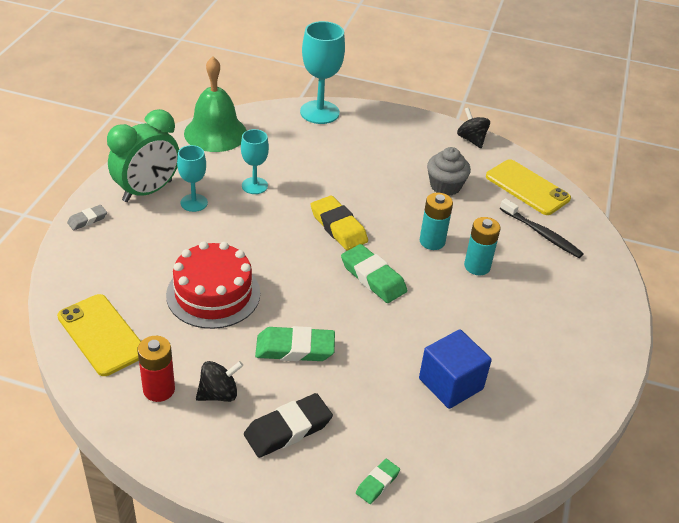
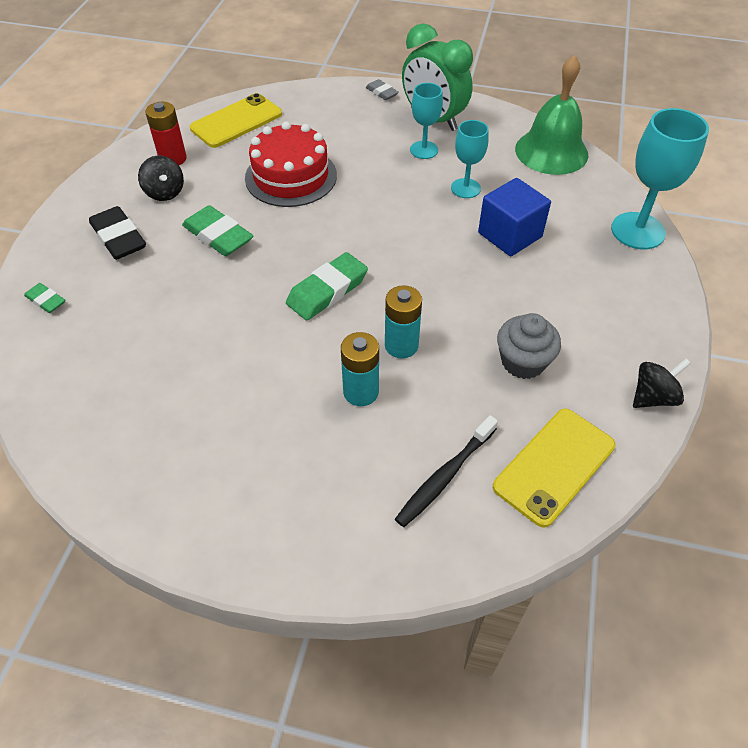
camera: 90 degrees right, 10 degrees up
green eraser [255,326,335,361] -> green eraser turned 45 degrees counterclockwise [182,205,253,256]
yellow eraser [311,196,368,250] -> none
blue cube [419,329,492,409] -> blue cube moved to [478,178,551,256]

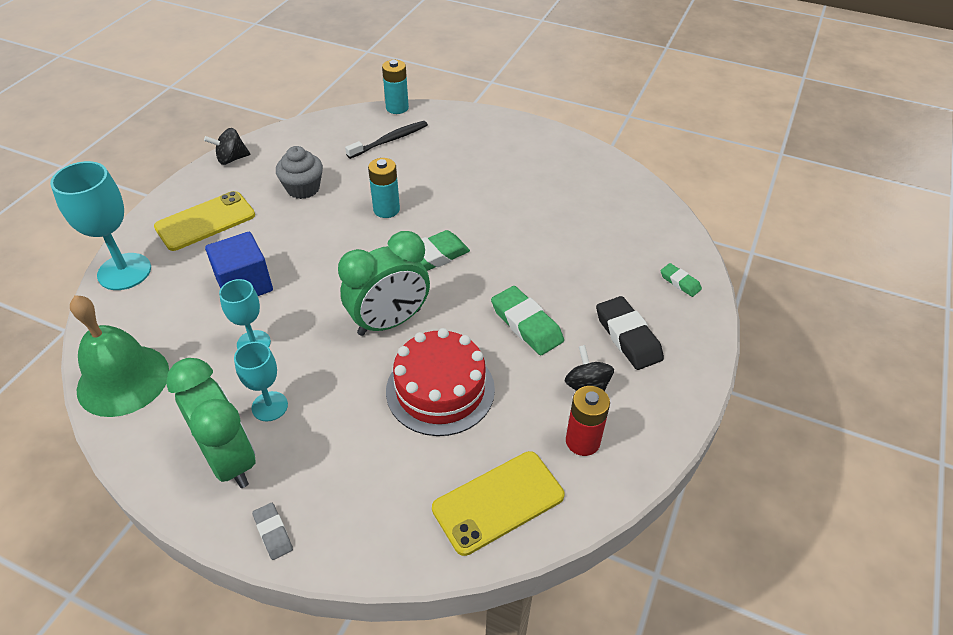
camera: 170 degrees left, 5 degrees down
turquoise battery [341,332,379,406] -> turquoise battery moved to [382,60,409,114]
yellow phone [493,409,616,528] -> yellow phone moved to [154,191,255,251]
none -> green clock [338,231,430,336]

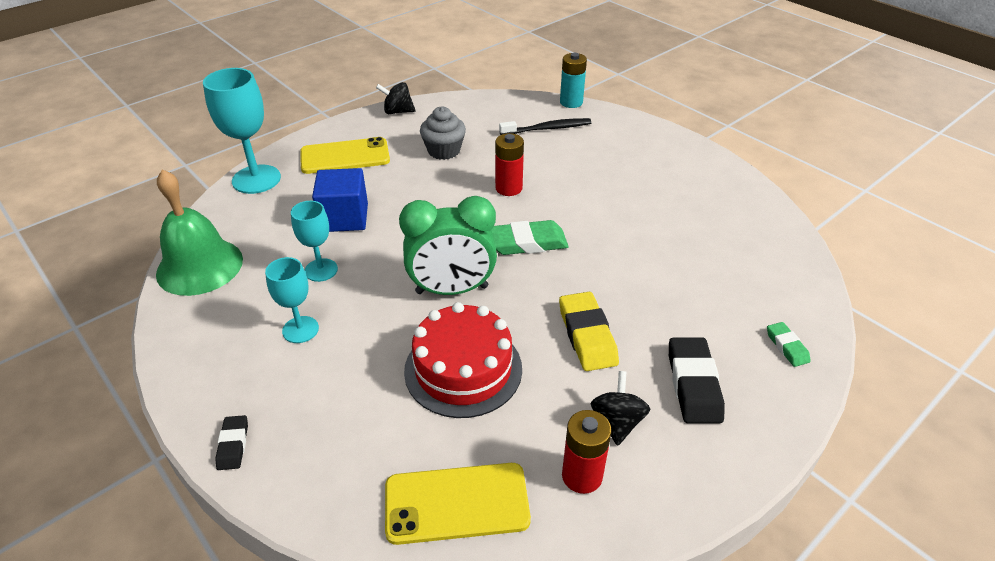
camera: 25 degrees right, 5 degrees down
green clock [166,358,256,488] -> none
grey eraser [252,503,293,560] -> black eraser [215,415,248,470]
turquoise battery [368,158,400,218] -> red battery [495,133,524,196]
green eraser [491,286,564,355] -> yellow eraser [559,292,619,371]

